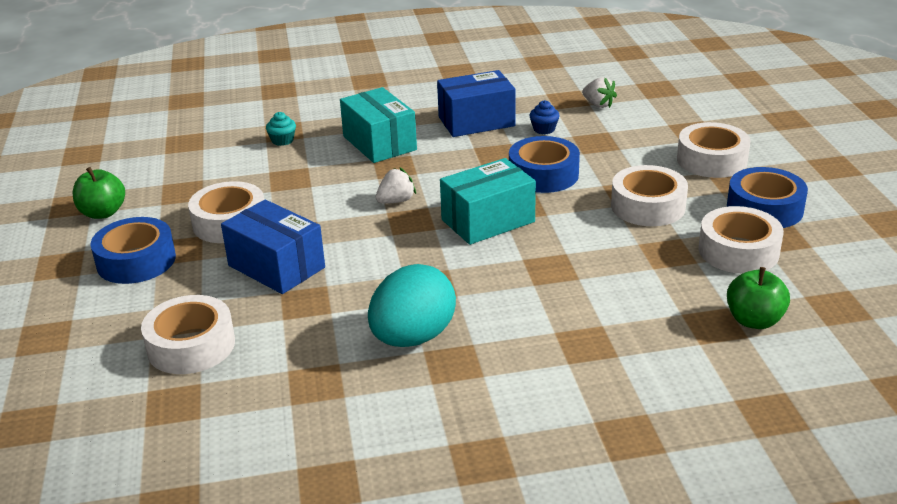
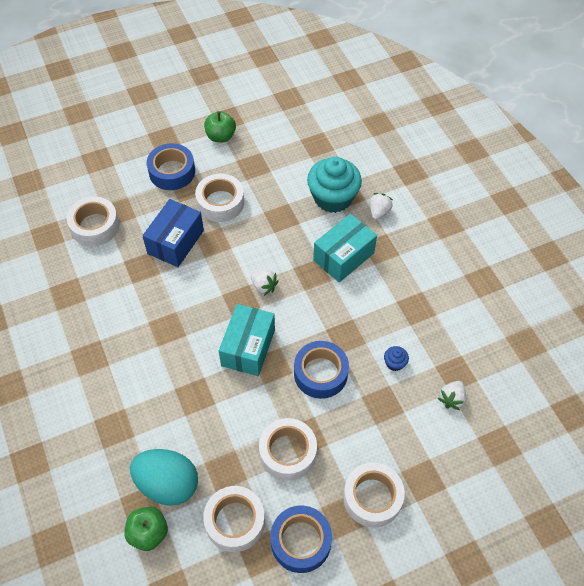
camera: 75 degrees right, 25 degrees up
turquoise cupcake [266,112,296,146] -> turquoise cupcake [307,157,362,213], size x2.44
turquoise egg [368,264,456,347] -> turquoise egg moved to [130,449,198,506]
blue box [437,70,516,137] -> none
turquoise box [440,158,536,245] -> turquoise box turned 60 degrees clockwise [219,304,275,376]
none -> white strawberry [370,193,393,220]

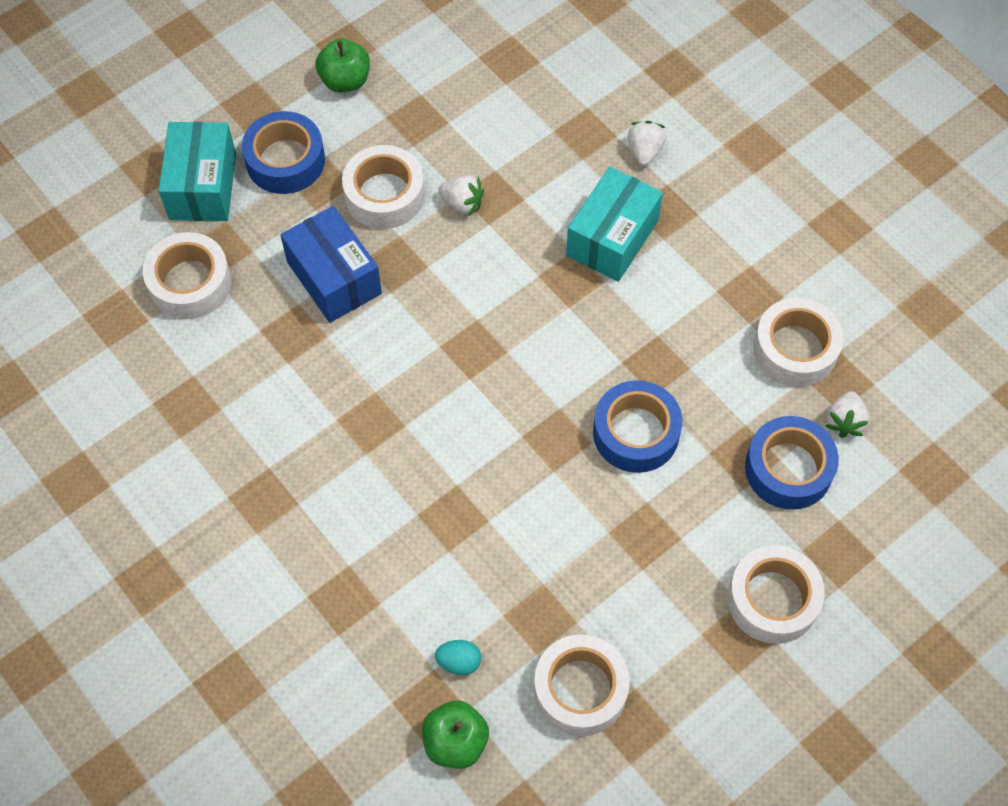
camera: 15 degrees left, 5 degrees up
turquoise egg [130,449,198,506] -> turquoise egg [435,640,481,675], size x0.42
blue box [142,199,204,267] -> blue box turned 45 degrees counterclockwise [280,206,382,323]
turquoise box [219,304,275,376] -> turquoise box moved to [159,122,236,221]
white strawberry [251,270,279,296] -> white strawberry moved to [438,175,484,216]
white tape [259,418,317,481] -> white tape moved to [753,298,844,387]
blue tape [270,506,332,573] -> blue tape moved to [745,416,839,510]
turquoise cupcake [307,157,362,213] -> none
blue cupcake [384,346,409,371] -> none

